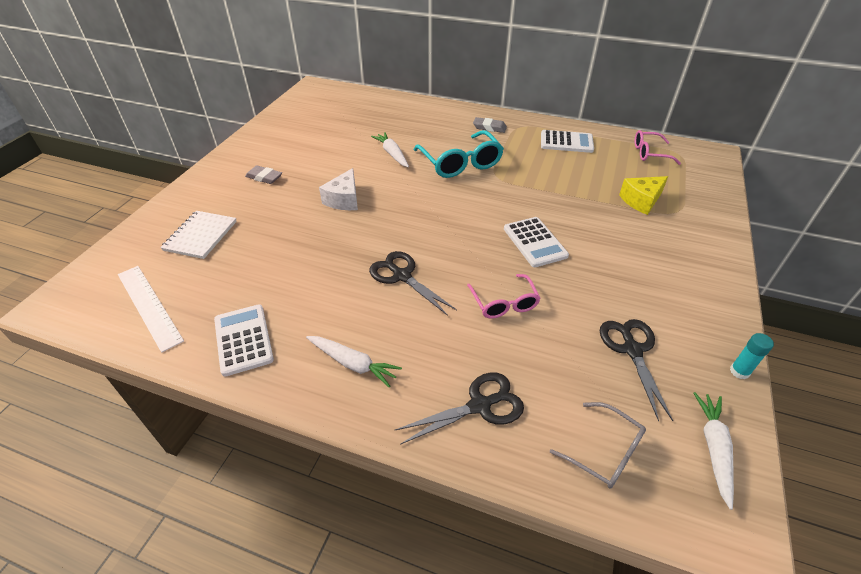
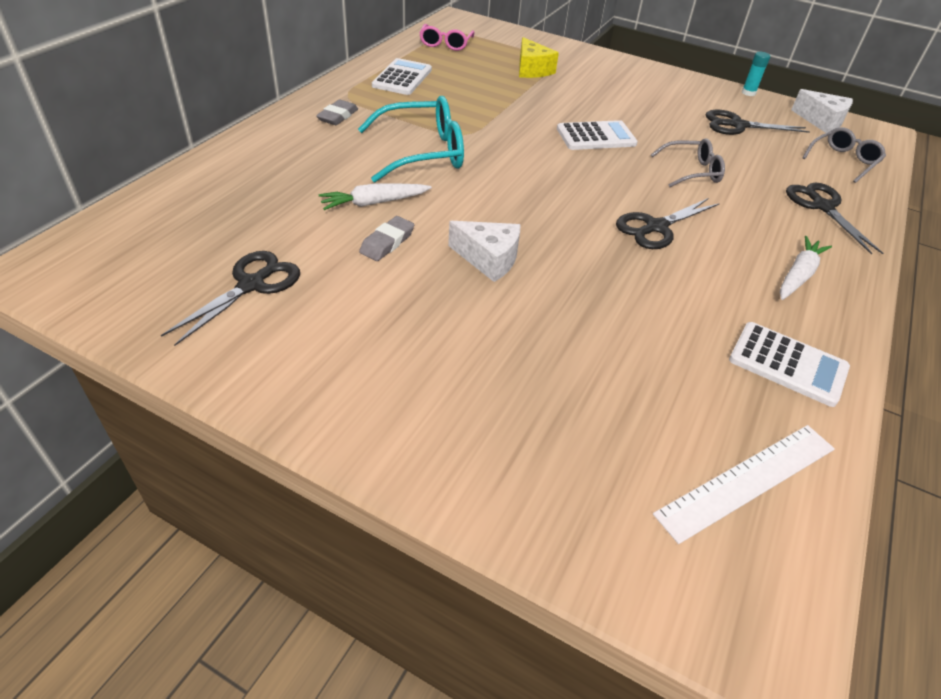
camera: 85 degrees left, 0 degrees up
white notebook [160,211,237,259] -> none
white calculator [214,304,274,377] -> white calculator turned 135 degrees counterclockwise [729,322,850,407]
grey eraser [245,165,282,184] -> grey eraser moved to [359,216,414,261]
pink glasses [467,274,540,319] -> grey glasses [651,138,725,187]
white carrot [693,392,734,510] -> white cheese [791,89,853,133]
none -> black scissors [161,251,300,346]

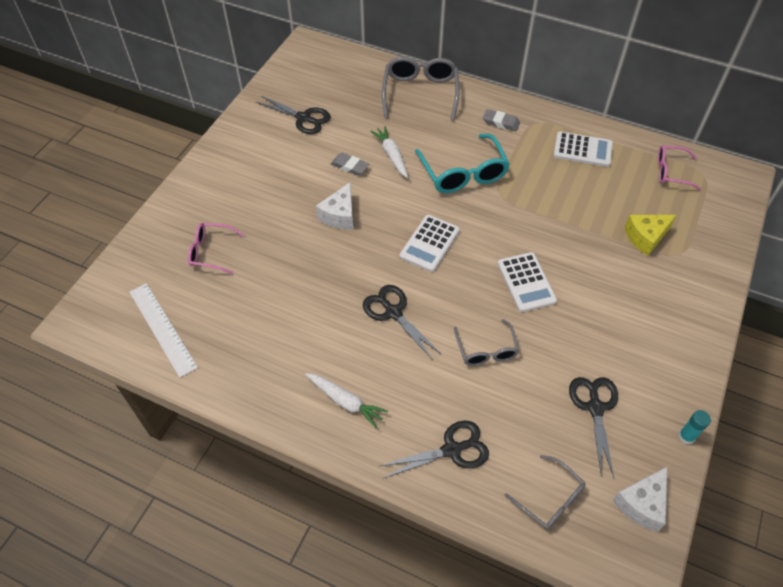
camera: 90 degrees right, 10 degrees up
white calculator [729,322,850,407] -> white calculator moved to [400,215,460,272]
none -> pink glasses [188,223,245,274]
none -> grey glasses [382,56,460,120]

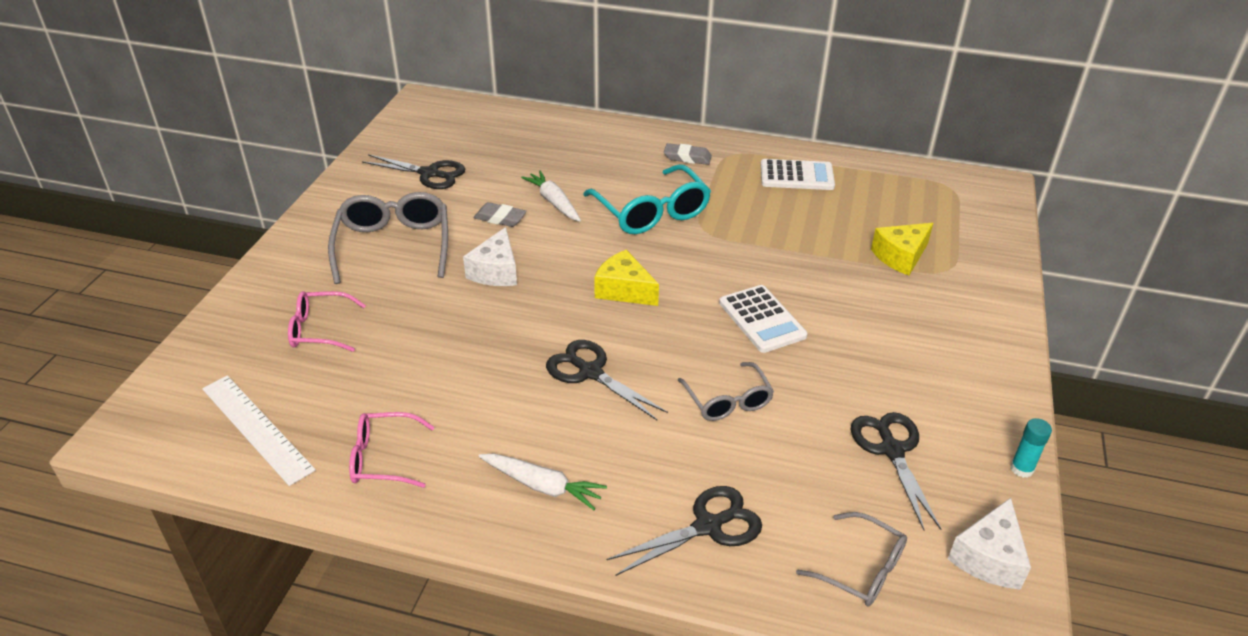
camera: 10 degrees left, 15 degrees down
grey glasses [382,56,460,120] -> grey glasses moved to [328,192,448,284]
white calculator [400,215,460,272] -> yellow cheese [594,250,659,306]
pink glasses [658,145,701,190] -> pink glasses moved to [349,412,434,488]

